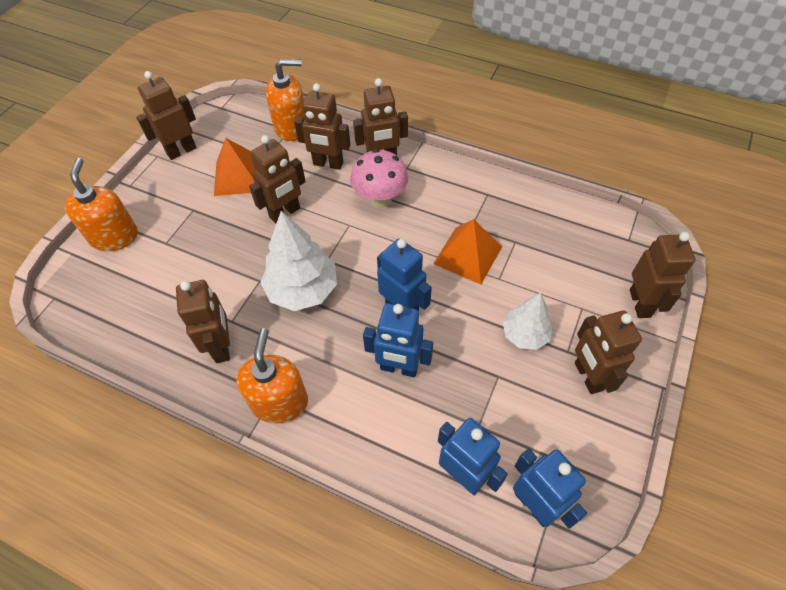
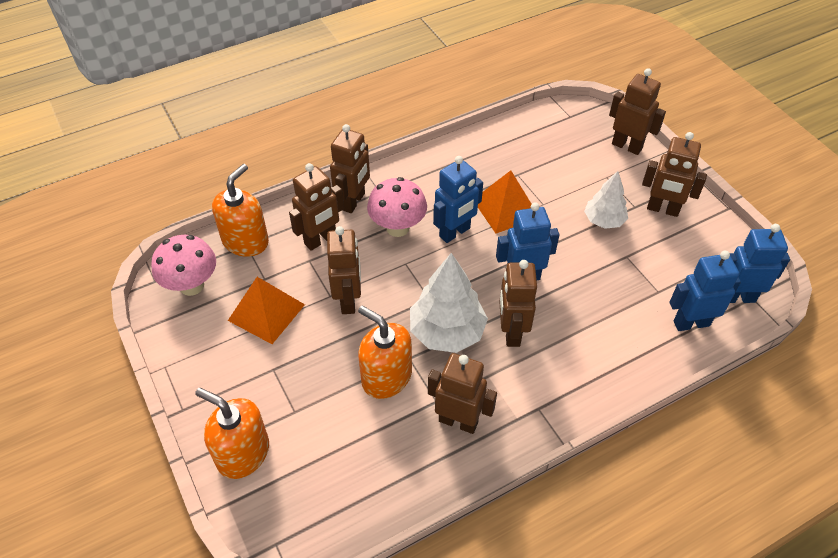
camera: 55 degrees left, 5 degrees down
brown robot [136,71,196,160] -> brown robot moved to [499,260,537,347]
orange soap dispenser [236,328,308,423] -> orange soap dispenser moved to [358,306,412,399]
blue robot [363,303,433,377] -> blue robot moved to [433,156,483,243]
none -> pink mushroom [151,235,216,296]

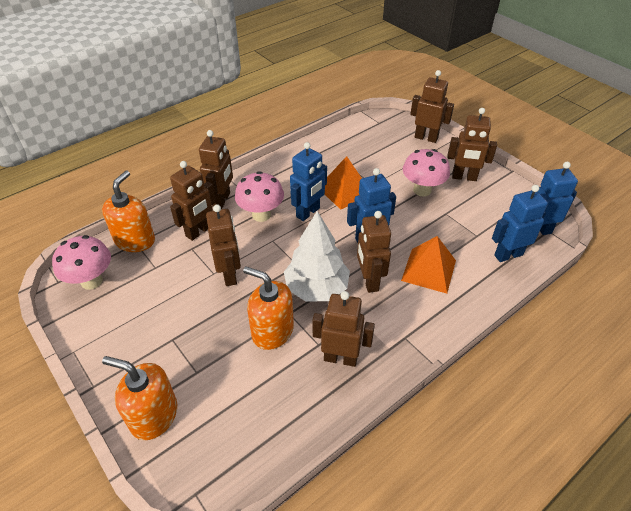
camera: 10 degrees left, 5 degrees down
orange pyramid [228,277,305,344] -> orange pyramid moved to [401,236,456,294]
white tree [584,171,628,229] -> pink mushroom [403,149,450,197]

